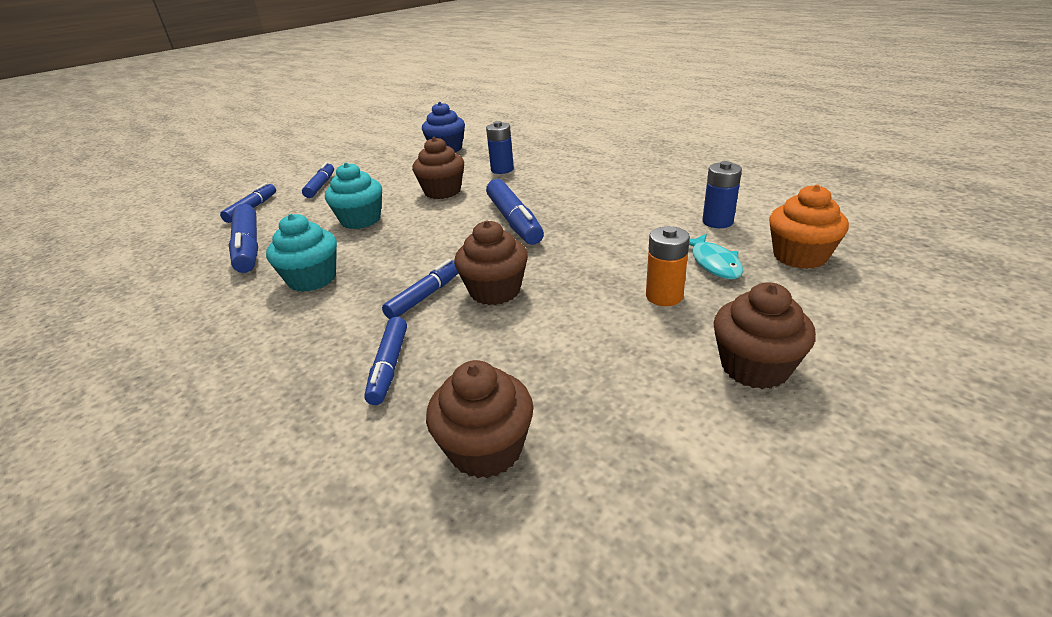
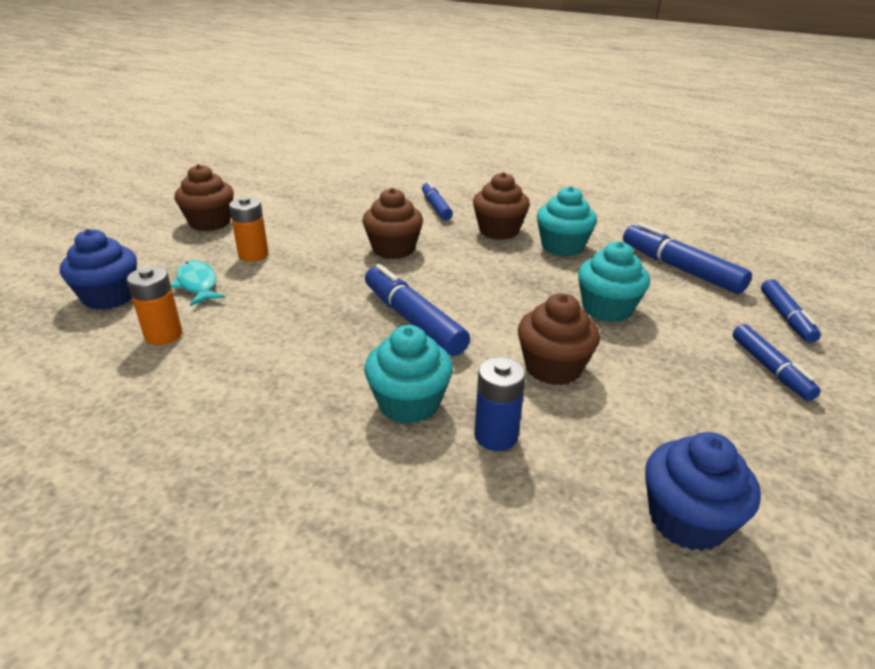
camera: 160 degrees right, 0 degrees up
blue marker [382,259,458,319] -> none
brown cupcake [426,360,533,478] -> brown cupcake moved to [473,172,530,240]
blue battery [702,161,742,228] -> orange battery [126,267,183,345]
orange cupcake [769,184,849,269] -> blue cupcake [60,229,137,310]
none -> turquoise cupcake [364,325,453,424]

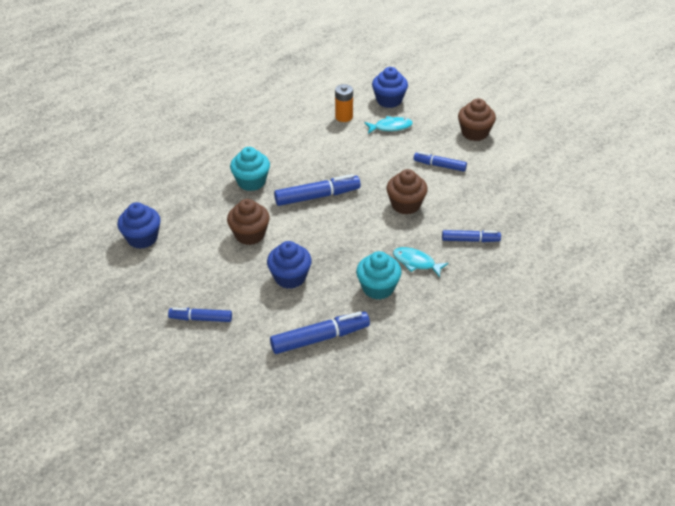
camera: 110 degrees right, 10 degrees up
orange battery [229,197,269,262] -> none
brown cupcake [473,172,530,240] -> turquoise fish [393,247,448,277]
blue battery [474,357,526,451] -> none
turquoise cupcake [578,241,650,322] -> blue cupcake [267,241,312,289]
blue marker [761,279,821,343] -> blue marker moved to [414,152,467,172]

